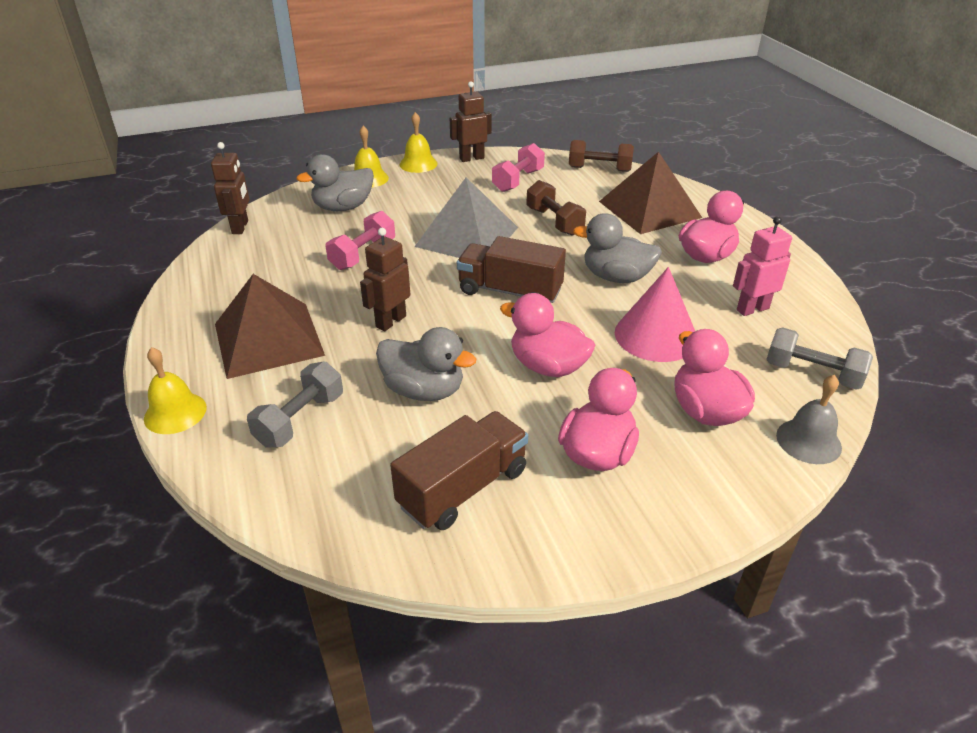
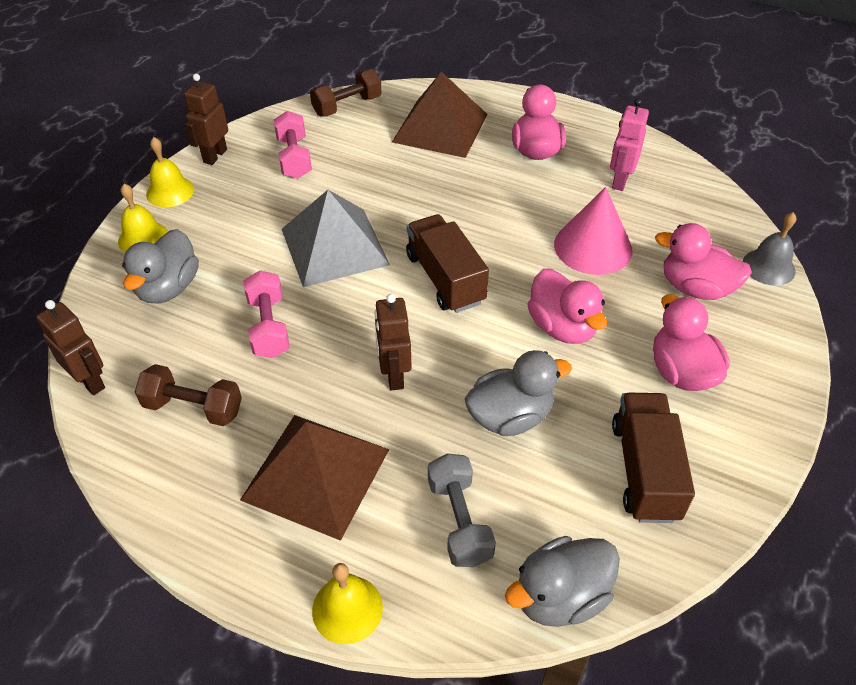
camera: 45 degrees left, 10 degrees up
brown truck [457,236,566,303] -> brown truck turned 90 degrees clockwise [406,214,489,313]
pink duck [500,293,596,377] -> pink duck turned 105 degrees counterclockwise [527,269,607,344]
brown dumbbell [526,180,586,236] -> brown dumbbell moved to [135,364,242,426]
grey duck [573,213,662,283] -> grey duck moved to [505,536,620,627]
grey dumbbell [766,327,873,390] -> none

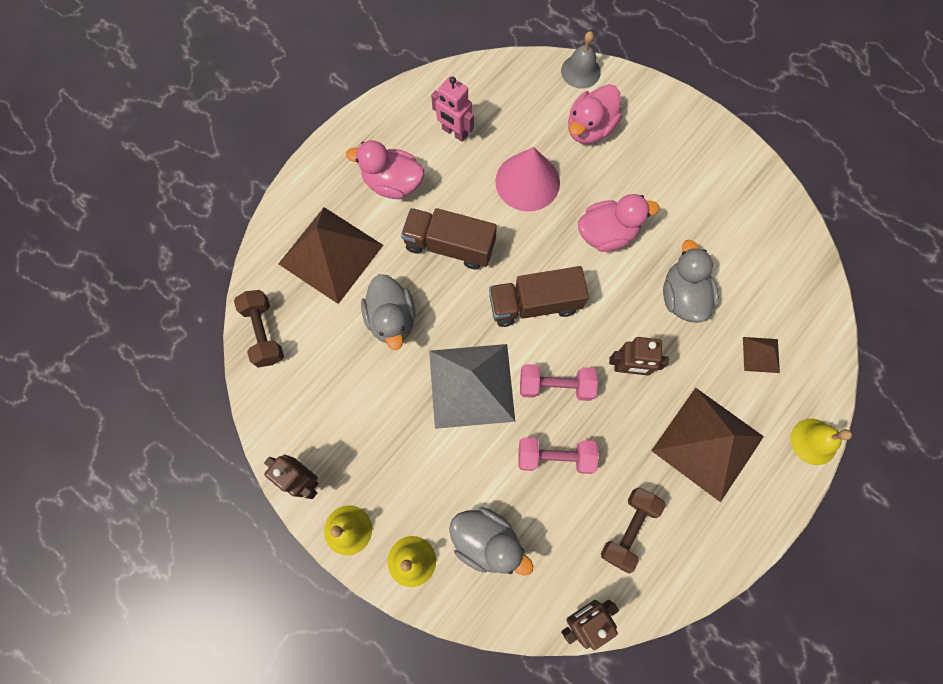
camera: 75 degrees left, 25 degrees up
pink dumbbell [274,111,312,179] -> pink dumbbell moved to [520,364,598,401]
grey dumbbell [428,453,496,567] -> brown pyramid [743,337,780,373]
grey duck [505,536,620,627] -> grey duck moved to [361,274,415,350]
brown truck [612,393,695,523] -> brown truck moved to [401,208,497,269]
pink duck [653,295,730,391] -> none

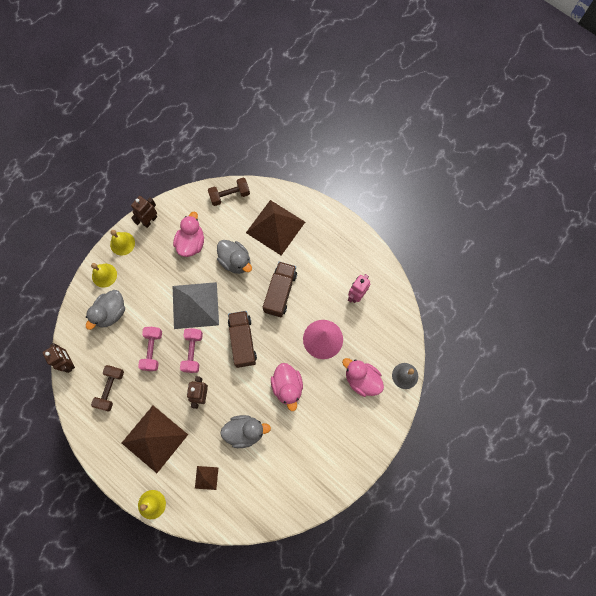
camera: 90 degrees right, 0 degrees up
pink duck [346,140,424,199] -> pink duck moved to [173,212,204,257]
grey duck [361,274,415,350] -> grey duck turned 120 degrees counterclockwise [217,240,252,274]
brown dumbbell [601,488,666,574] -> brown dumbbell turned 75 degrees clockwise [91,365,124,412]

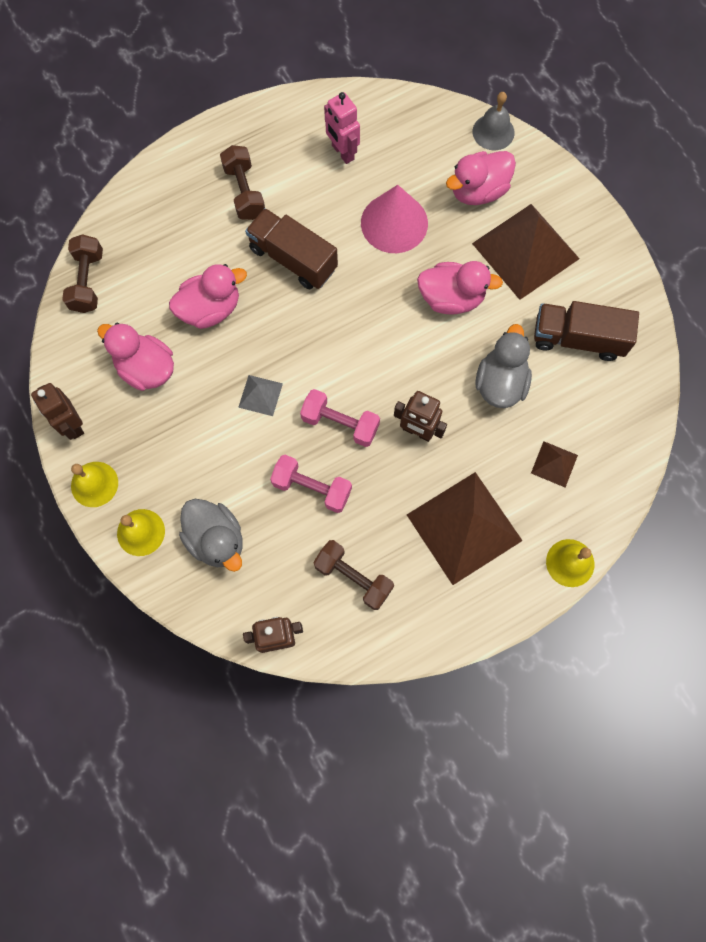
camera: 70 degrees left, 0 degrees up
grey pyramid [173,282,219,329] -> grey pyramid [238,375,283,416], size x0.45
grey duck [217,240,252,274] -> pink duck [169,264,247,329]
brown truck [228,311,257,368] -> brown truck moved to [534,301,639,361]
brown pyramid [246,200,305,255] -> brown pyramid moved to [472,204,580,300]
none -> brown dumbbell [220,145,265,220]

